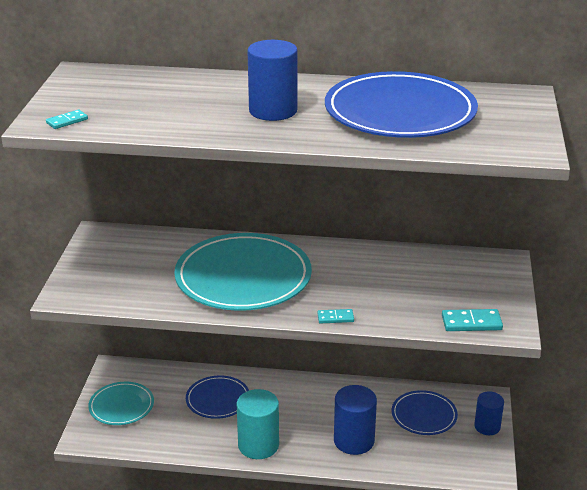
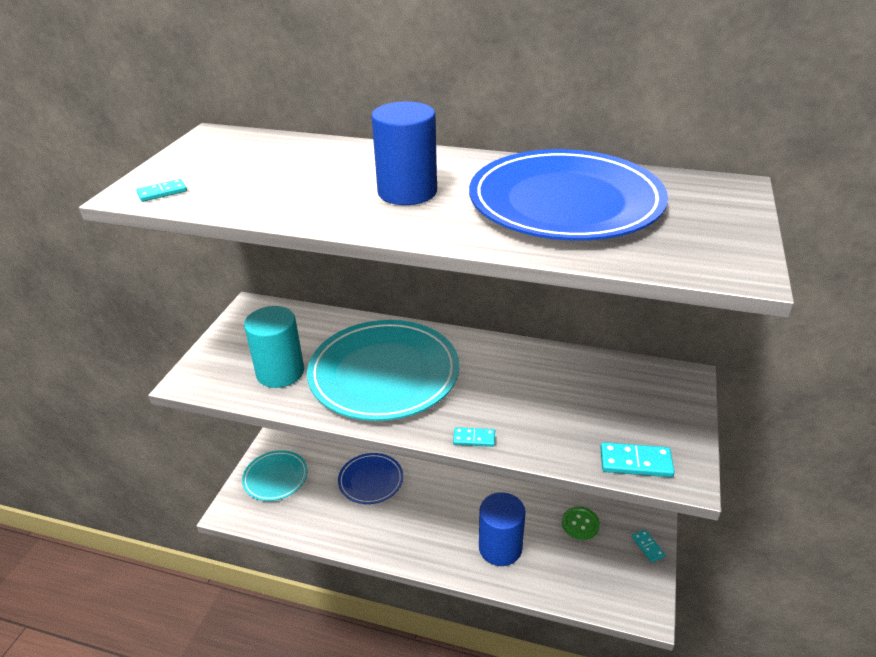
camera: 10 degrees right, 5 degrees up
turquoise cylinder [237,389,279,459] -> turquoise cylinder moved to [244,306,304,388]
blue plate [392,390,458,435] -> green button [562,506,600,540]
blue cylinder [474,391,504,435] -> turquoise domino [632,530,665,562]

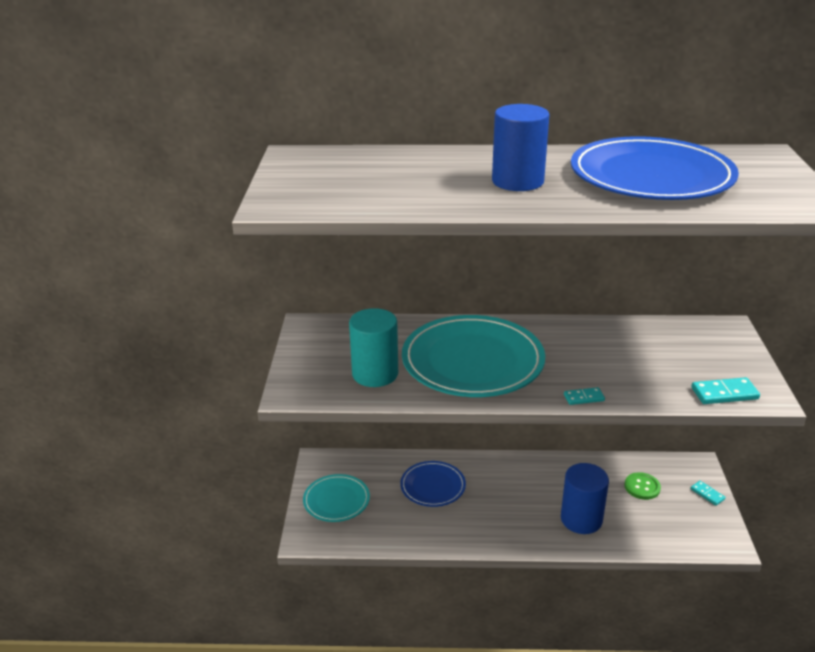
camera: 15 degrees left, 5 degrees down
turquoise domino [136,179,187,202] -> none

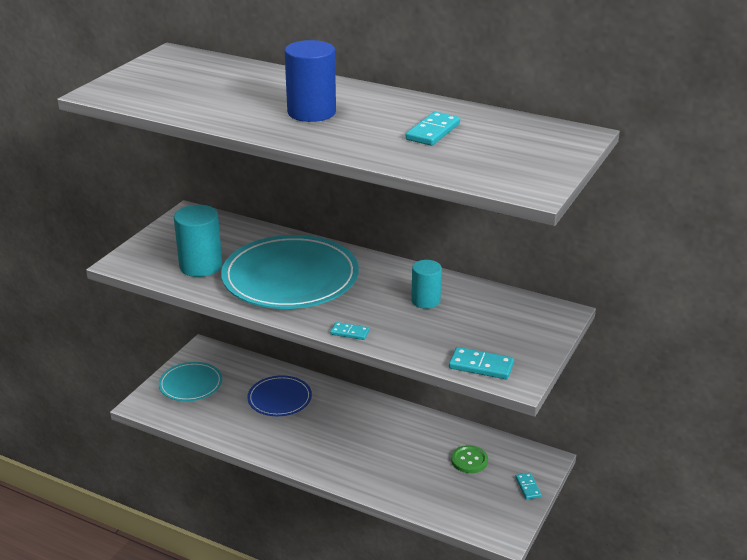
camera: 25 degrees right, 0 degrees up
blue cylinder [561,463,609,534] -> none
blue plate [571,136,739,200] -> turquoise domino [406,112,460,146]
none -> turquoise cylinder [411,260,442,309]

